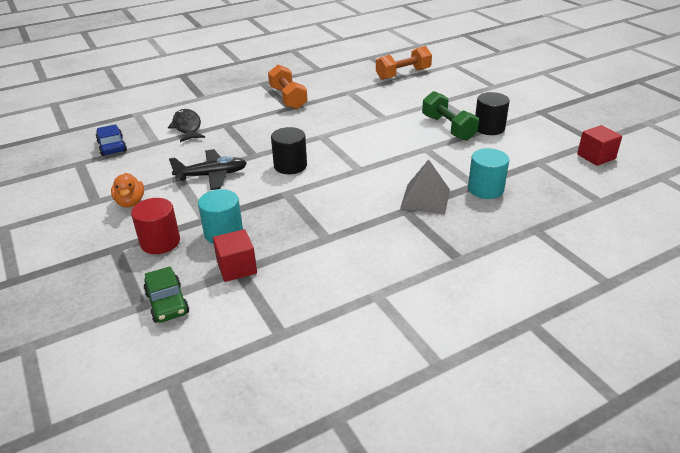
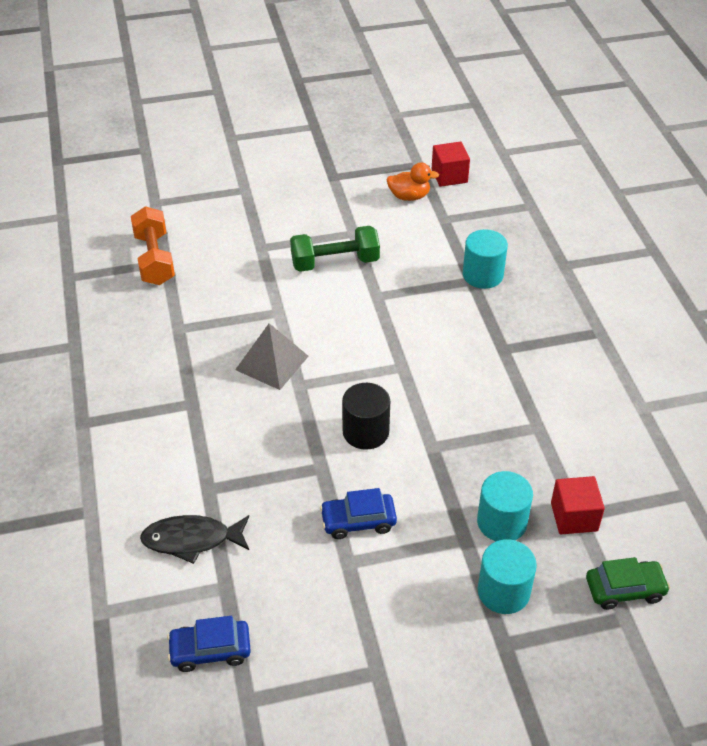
camera: 75 degrees left, 10 degrees up
orange duck [111,173,144,207] -> orange duck moved to [386,163,439,201]
red cylinder [131,198,180,254] -> turquoise cylinder [478,539,537,614]
black plane [169,149,247,190] -> blue car [320,488,397,539]
orange dumbbell [268,65,307,109] -> none
grey pyramid [400,159,450,215] -> grey pyramid moved to [235,323,309,390]
black cylinder [475,92,510,135] -> none

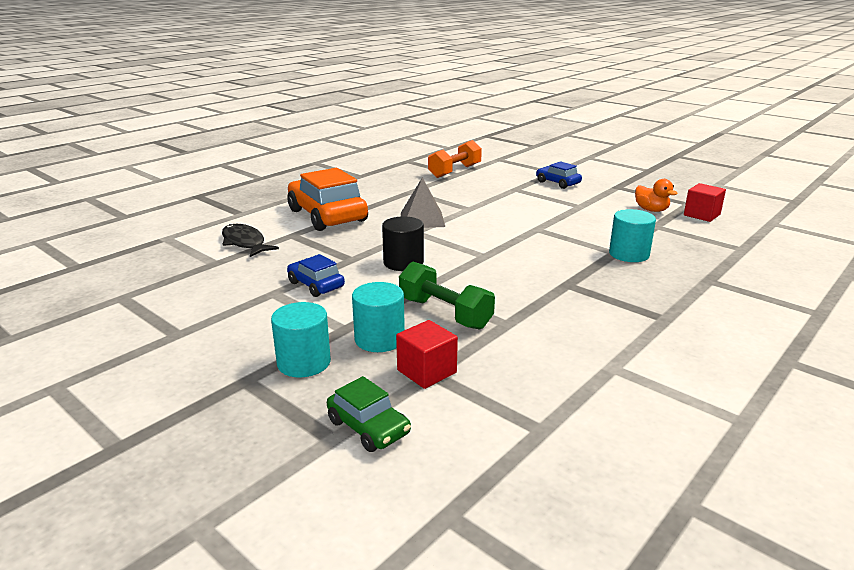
camera: 55 degrees right, 20 degrees down
blue car [167,616,251,672] -> blue car moved to [536,161,582,189]
green dumbbell [290,226,380,272] -> green dumbbell moved to [399,262,495,330]
none -> orange car [288,168,368,231]

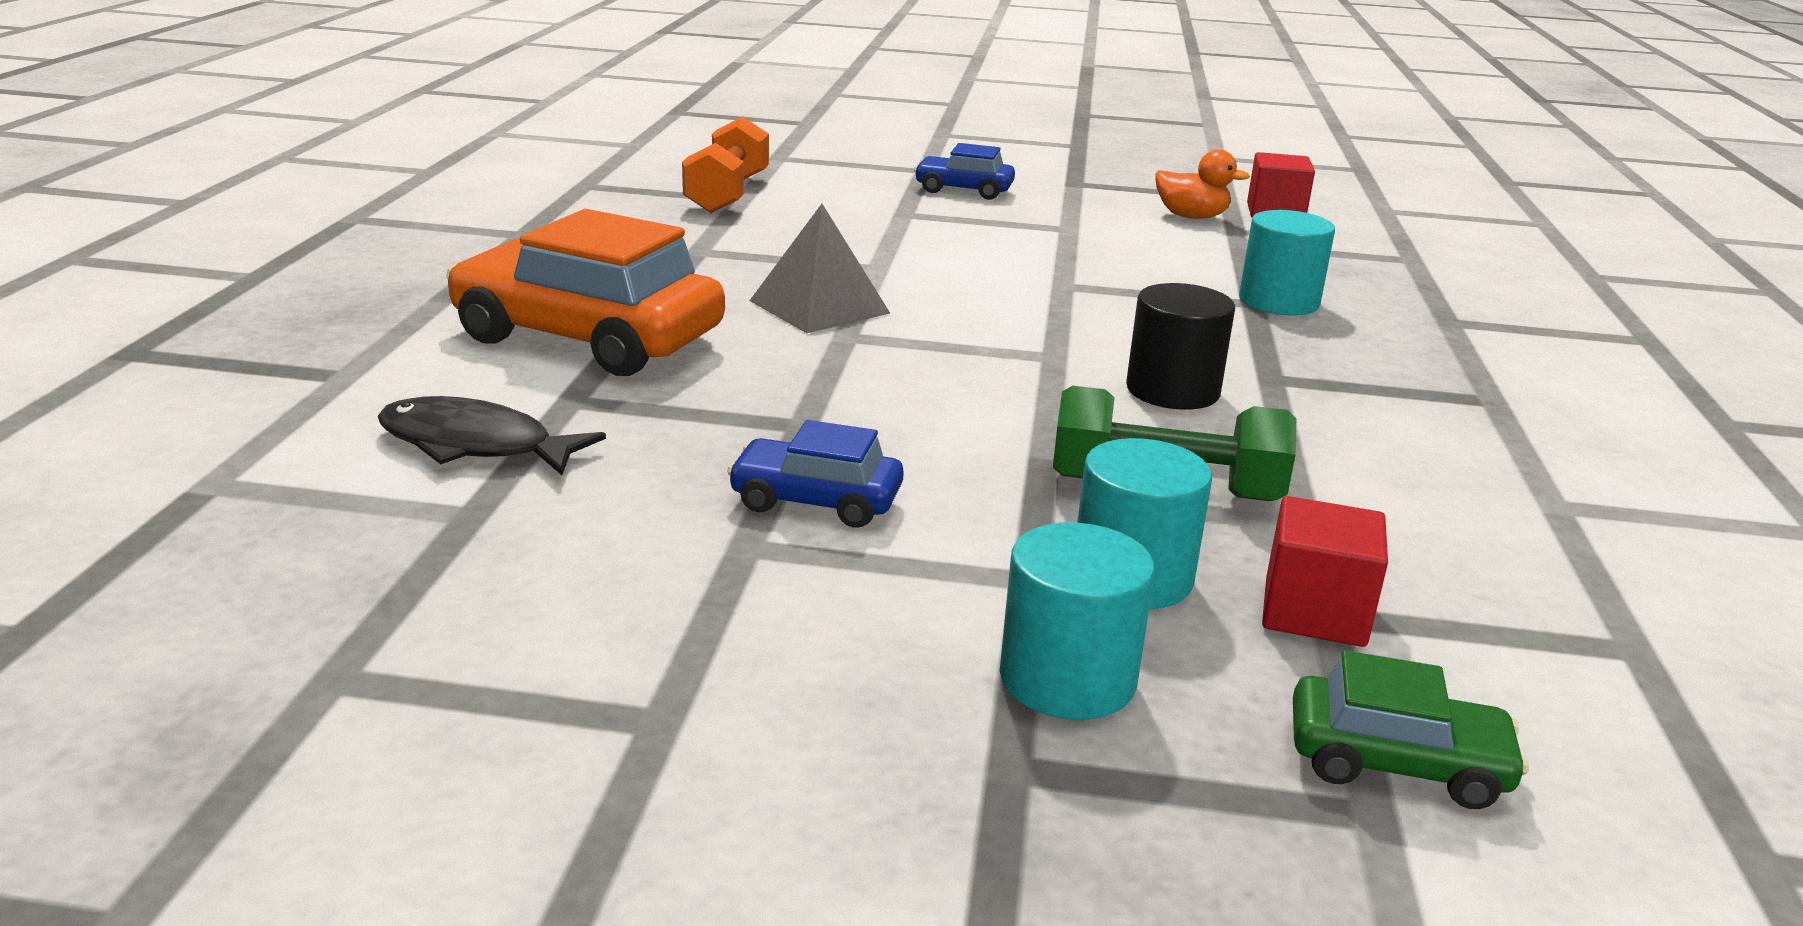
camera: 35 degrees left, 0 degrees up
black cylinder [382,216,424,271] -> black cylinder moved to [1126,283,1235,410]

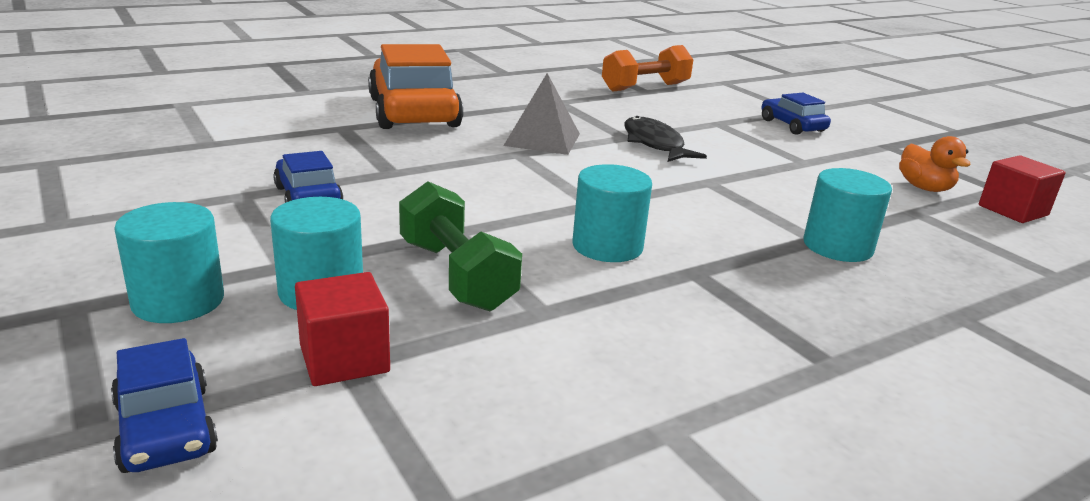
camera: 50 degrees right, 0 degrees up
black fish [378,396,606,475] -> black fish moved to [624,116,707,162]
black cylinder [1126,283,1235,410] -> turquoise cylinder [572,164,652,262]
green car [1293,650,1529,809] -> blue car [111,338,218,473]

